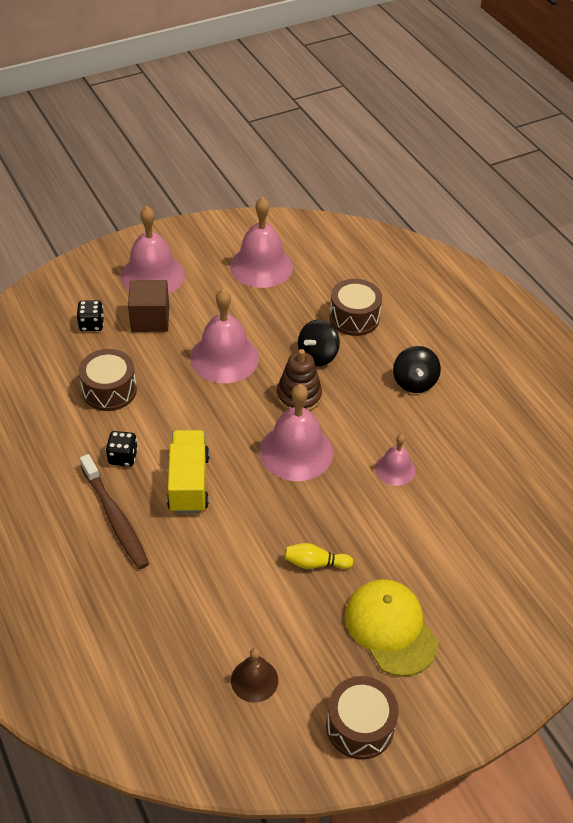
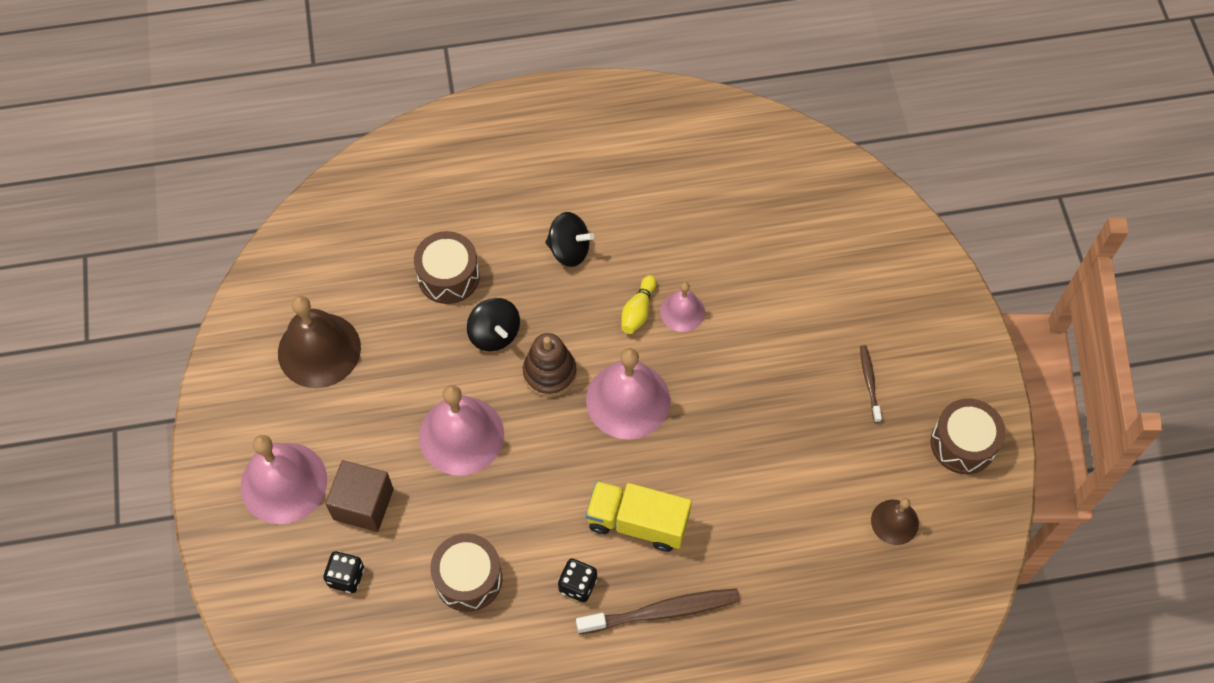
camera: 70 degrees left, 15 degrees up
pink bell [230,197,293,288] -> brown bell [278,296,361,388]
yellow bowling pin [285,543,353,569] -> yellow bowling pin moved to [621,275,657,334]
yellow cap [345,579,438,676] -> brown toothbrush [860,345,882,423]

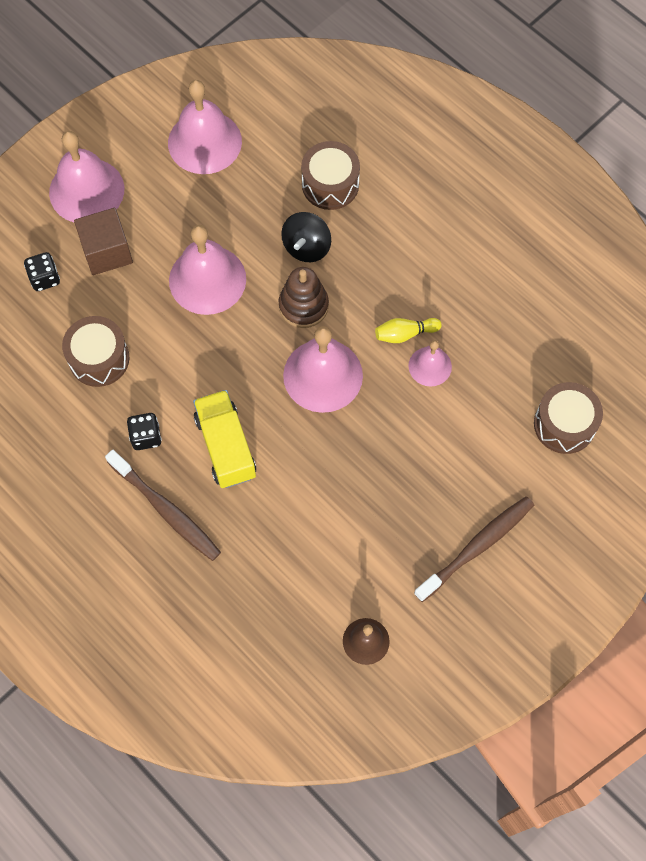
camera: 55 degrees right, 5 degrees up
brown bell [278,296,361,388] -> pink bell [168,80,242,174]
black spinning top [545,212,594,267] -> none
brown toothbrush [860,345,882,423] -> brown toothbrush [414,496,534,602], size x1.84
brown drum [931,399,1005,474] -> brown drum moved to [534,382,603,454]

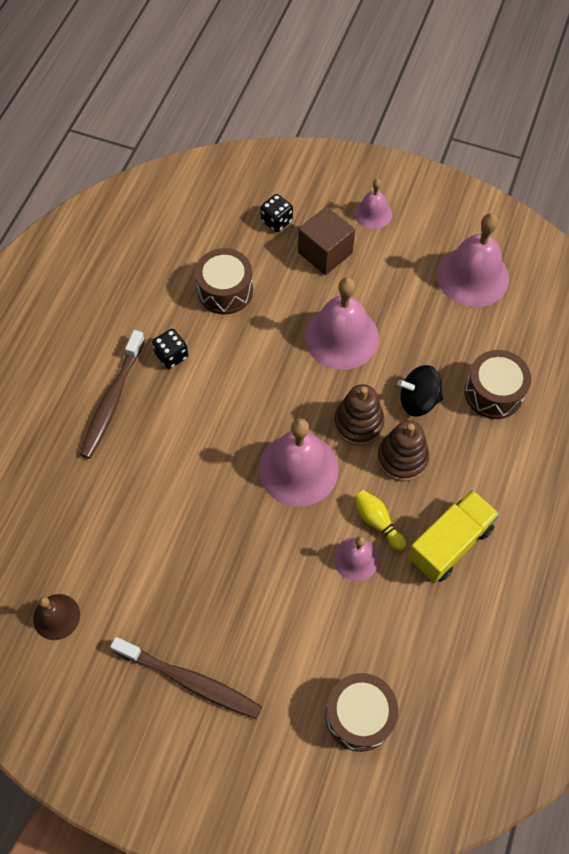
camera: 65 degrees right, 5 degrees down
pink bell [49,131,124,223] -> pink bell [354,179,392,229], size x0.55
yellow truck [193,390,256,488] -> yellow truck moved to [407,490,500,583]
none -> brown stacking toy [377,420,429,481]

